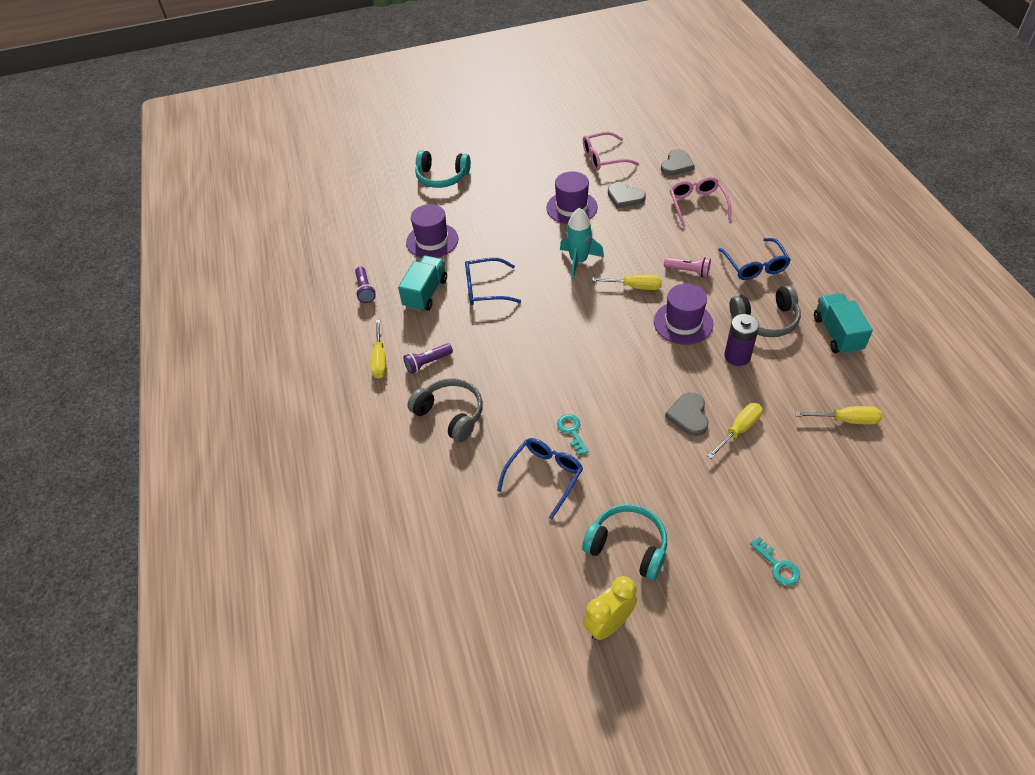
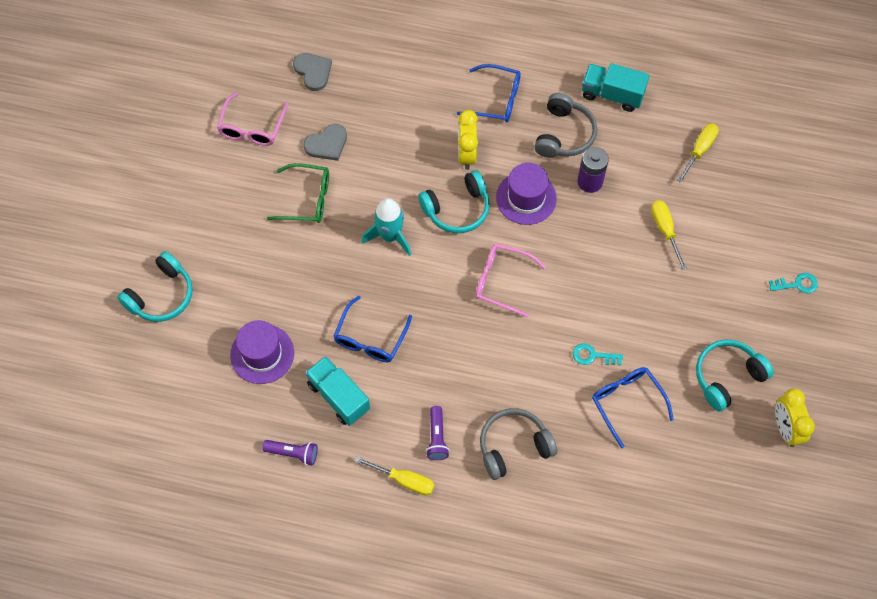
camera: 65 degrees left, 15 degrees up
purple hat [546,171,598,224] -> green glasses [267,163,329,223]
yellow screwdriver [590,274,662,290] -> turquoise headphones [418,170,490,233]
pink flashlight [664,257,711,277] -> yellow clock [458,110,478,170]
grey heart [665,392,709,436] -> none
pink glasses [670,177,731,227] -> pink glasses moved to [475,243,546,317]

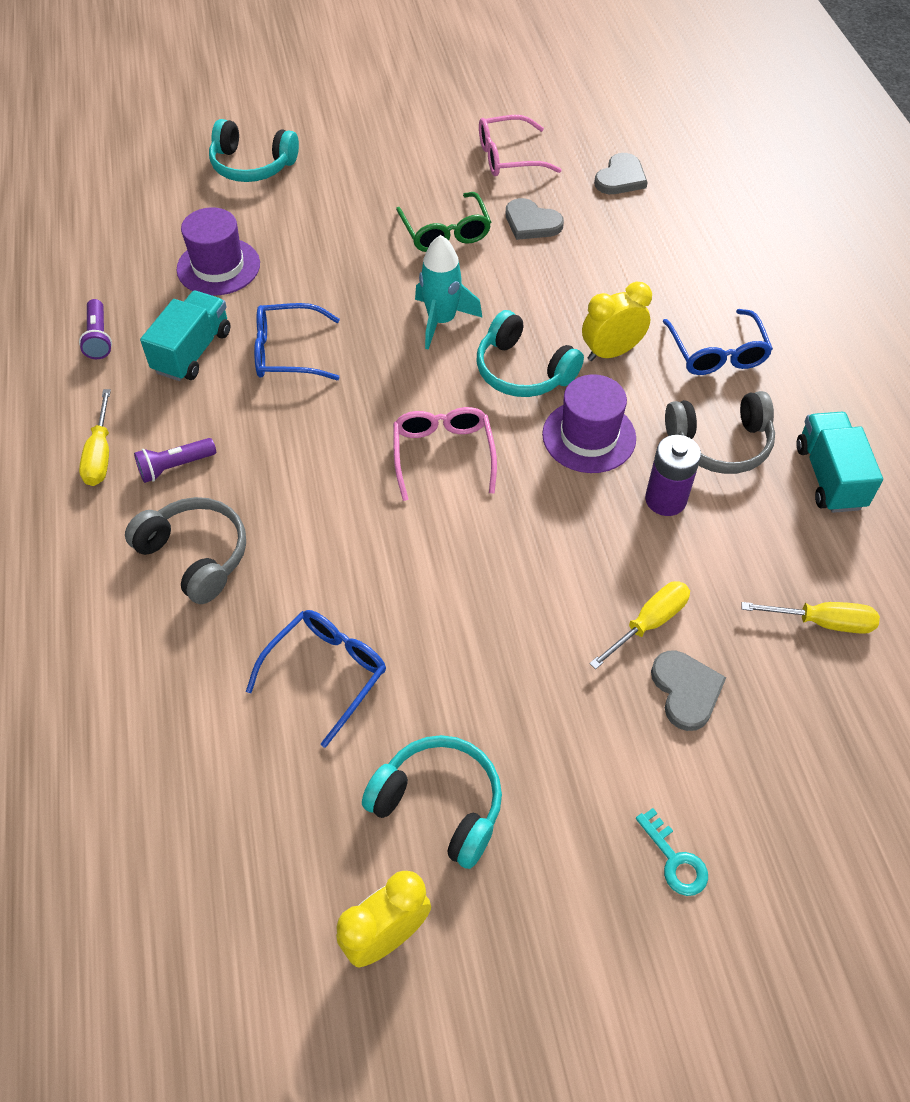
camera: 65 degrees right, 10 degrees down
turquoise key [573,343,623,365] -> none
none -> grey heart [651,650,726,731]

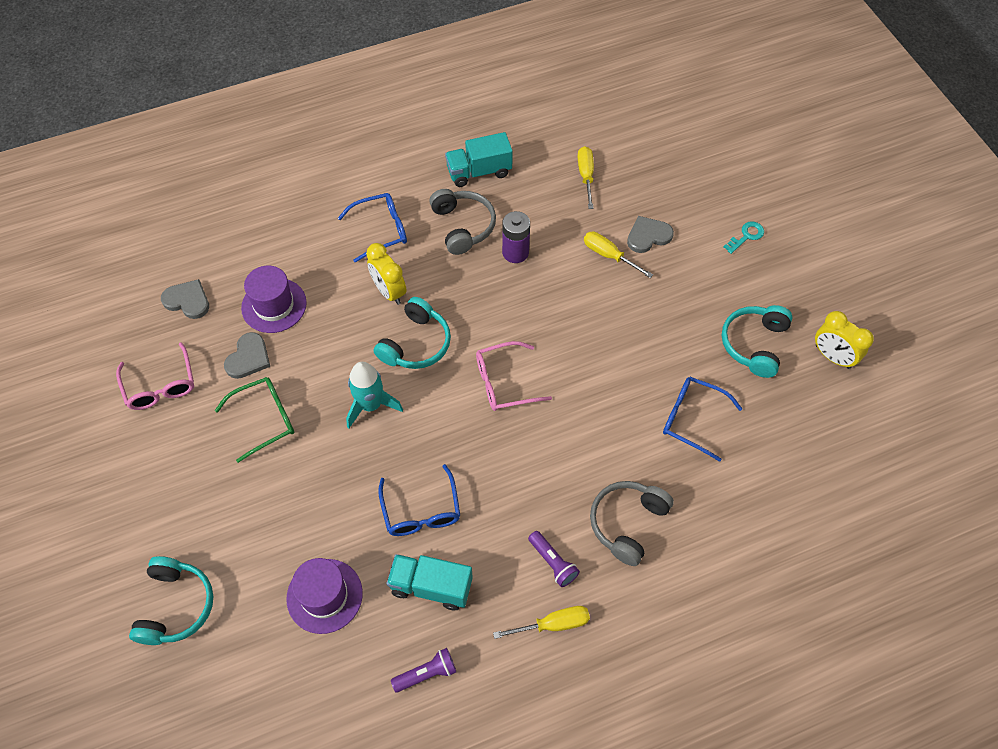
camera: 100 degrees left, 5 degrees up
purple hat [542,374,636,473] -> purple hat moved to [241,266,307,333]

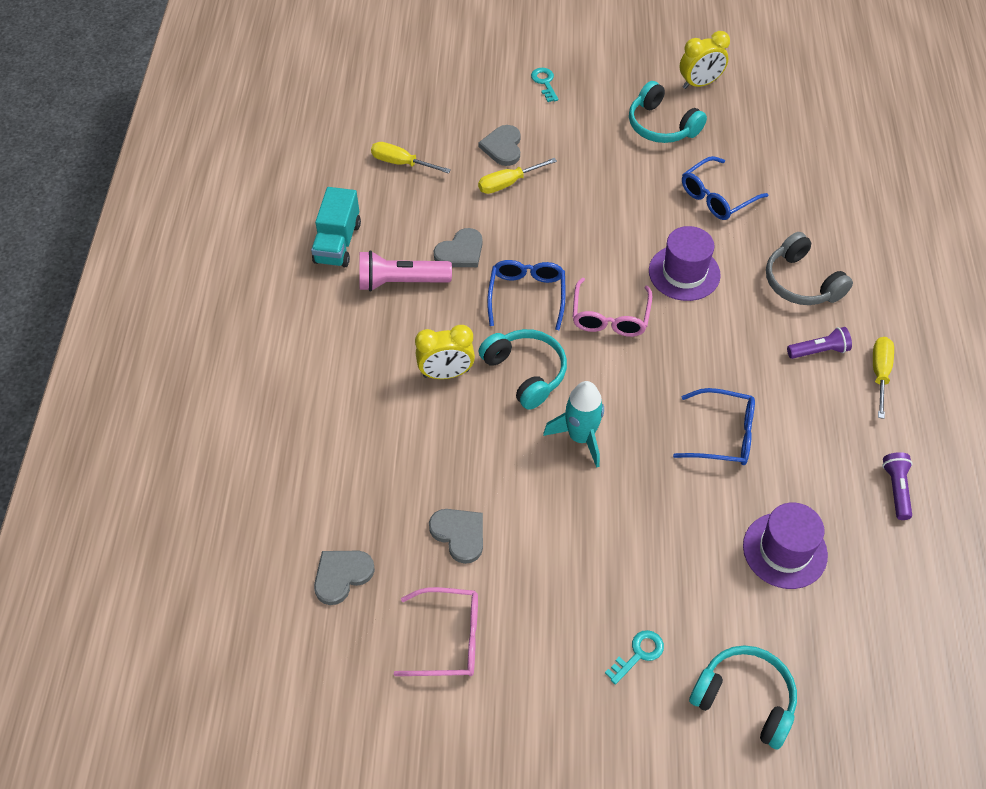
camera: 65 degrees left, 5 degrees down
green glasses [215,377,294,463] -> none
purple hat [241,266,307,333] -> purple hat moved to [649,226,721,301]
blue glasses [338,193,407,262] -> blue glasses moved to [487,260,566,330]
turquoise truck [387,554,473,610] -> none
grey headphones [429,189,496,255] -> pink flashlight [359,250,452,292]
purple battery [502,211,530,263] -> grey heart [434,228,483,267]
none -> turquoise key [605,630,664,685]

